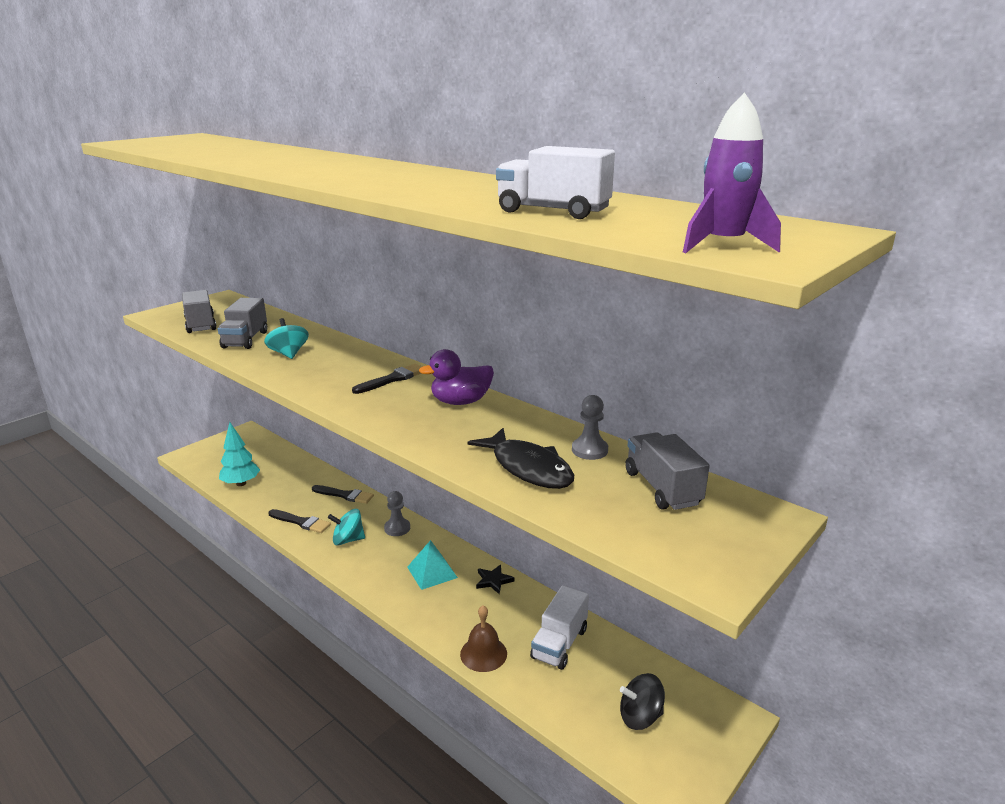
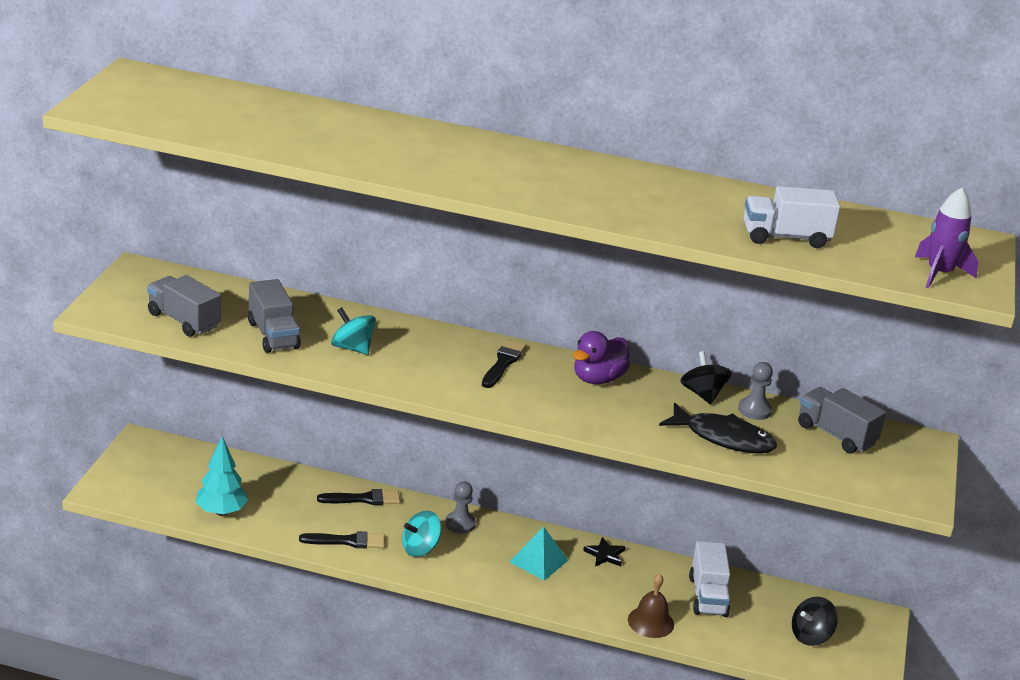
camera: 30 degrees left, 5 degrees up
none -> black spinning top [680,351,732,404]

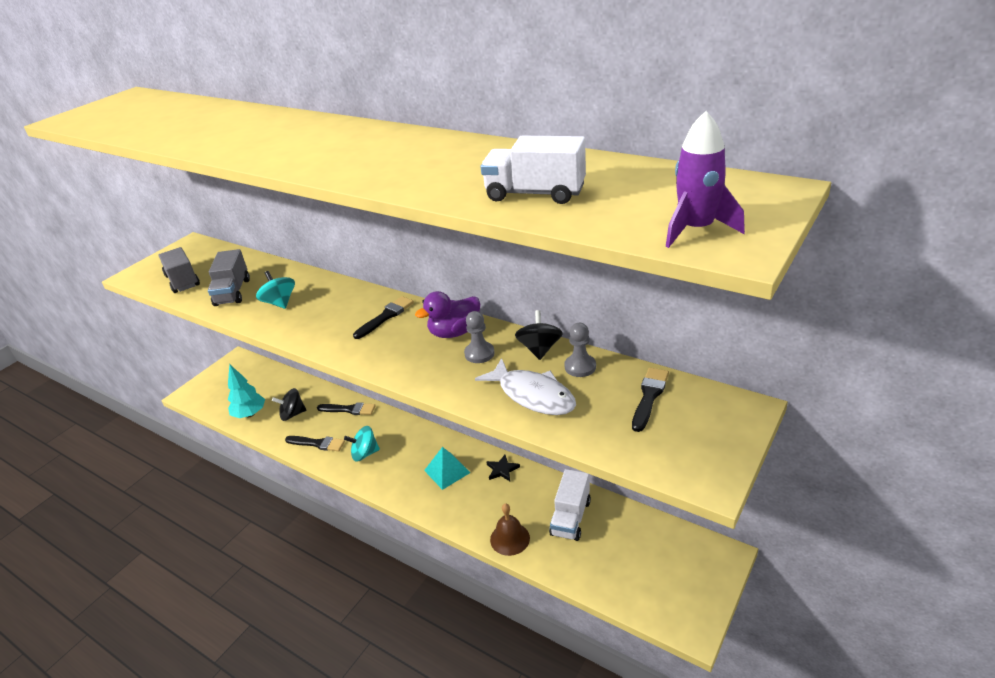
camera: 25 degrees right, 5 degrees up
grey pawn [445,481,476,534] -> grey pawn moved to [464,311,495,363]
black fish [659,403,777,454] -> white fish [475,358,576,415]
black spinning top [792,597,838,646] -> black spinning top moved to [272,388,306,421]
grey truck [798,387,886,454] -> black brush [632,368,669,432]

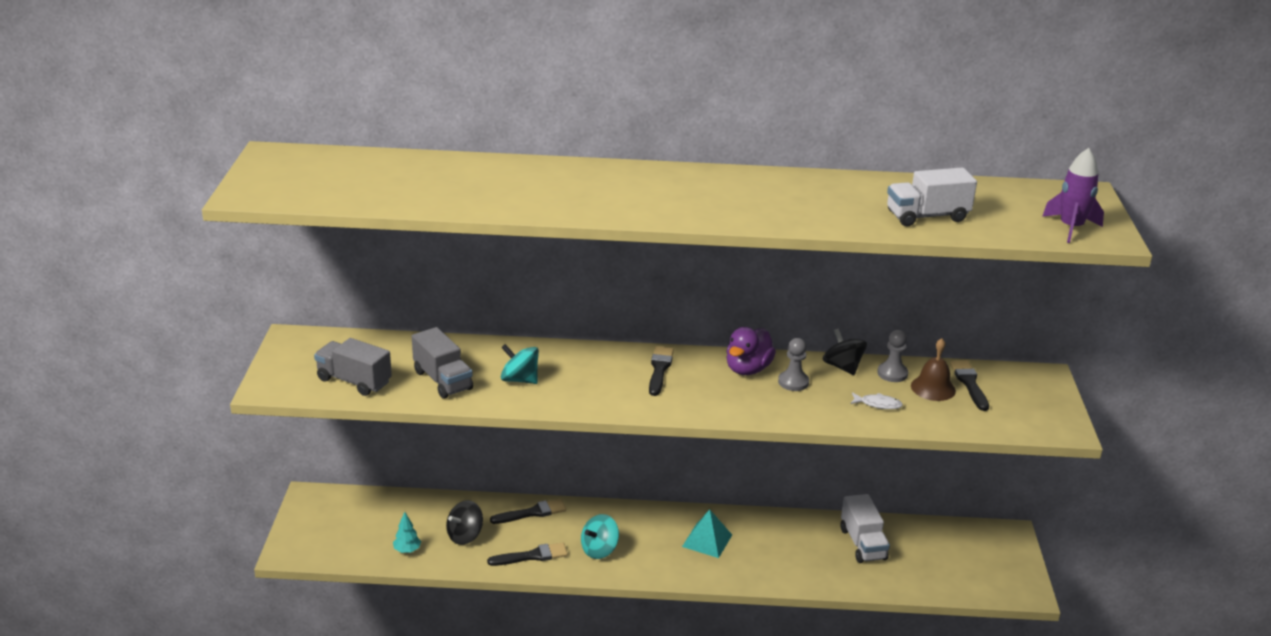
camera: 35 degrees left, 5 degrees down
turquoise tree [228,364,265,418] -> turquoise tree [393,512,421,553], size x0.58
white fish [475,358,576,415] -> white fish [851,392,903,409], size x0.49
black star [487,455,520,481] -> none
brown bell [490,503,530,556] -> brown bell moved to [911,338,956,401]

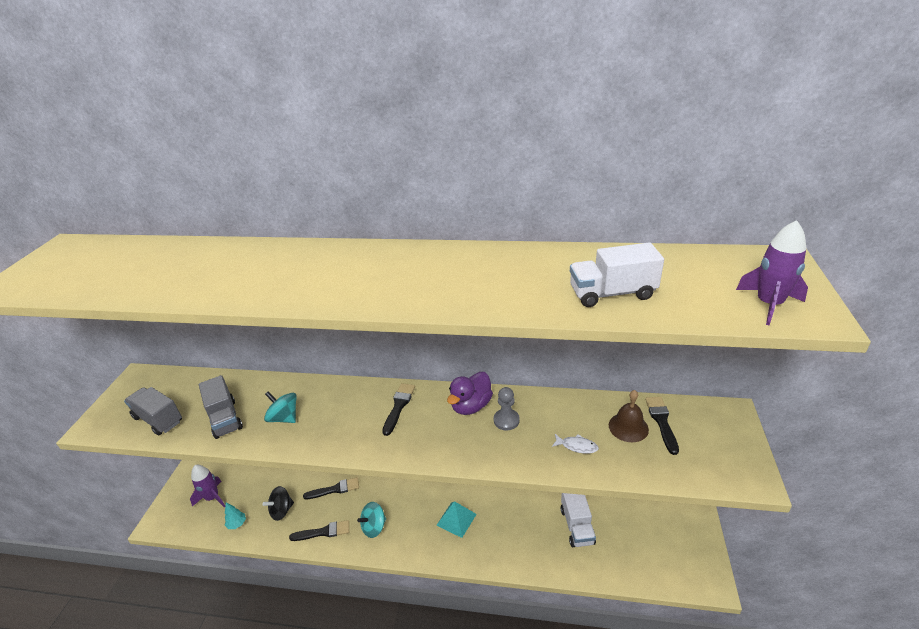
camera: 10 degrees right, 5 degrees up
black spinning top [823,329,867,375] -> none
grey pawn [877,330,908,382] -> none
none -> purple rocket [190,465,225,507]

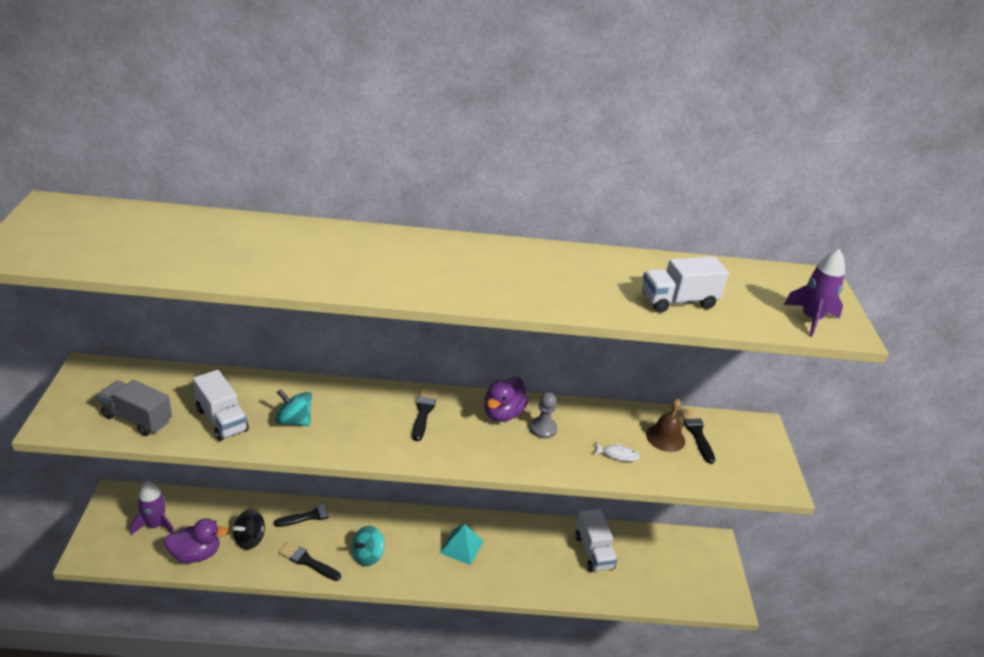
camera: 15 degrees left, 0 degrees up
grey truck [199,375,243,439] -> white truck [193,370,249,441]
turquoise tree [225,503,246,529] -> purple duck [164,518,228,563]
black brush [289,520,349,541] -> black brush turned 135 degrees counterclockwise [279,542,341,581]

